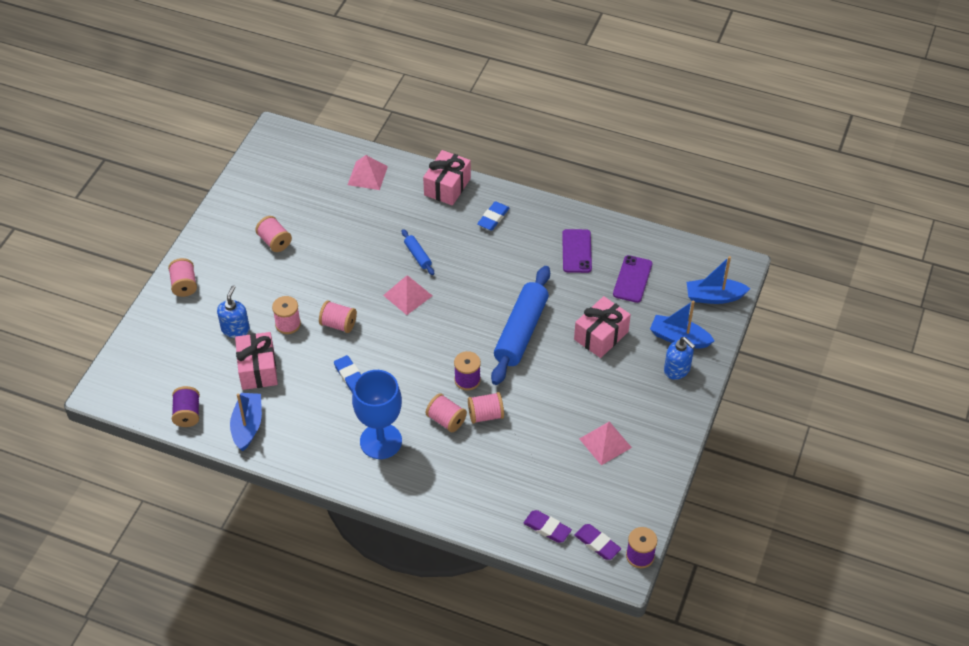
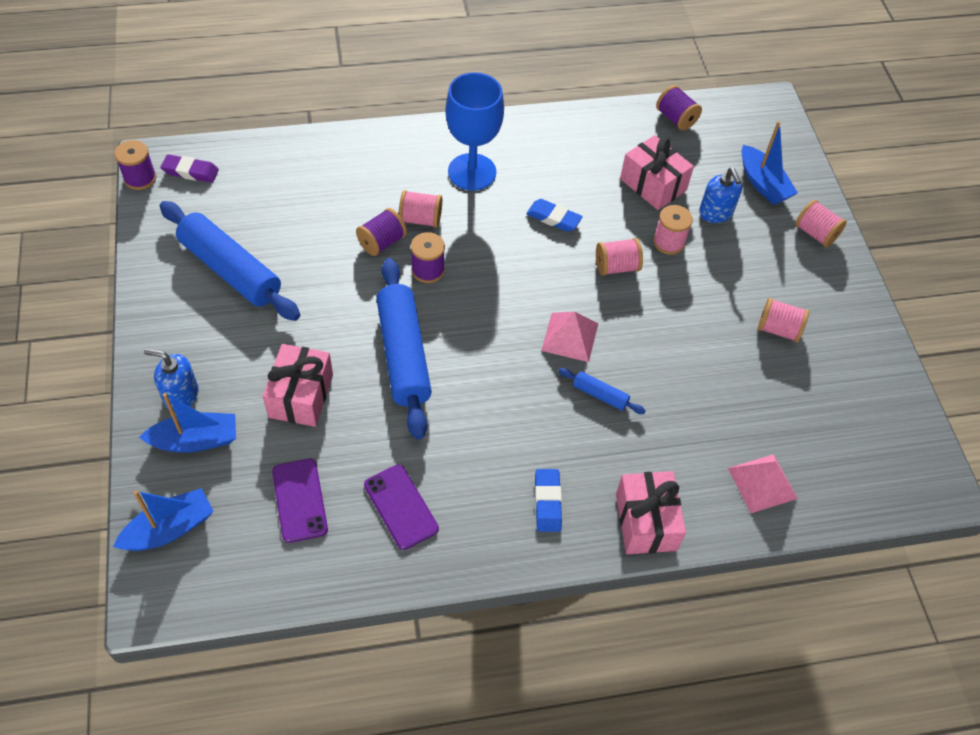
camera: 145 degrees right, 5 degrees up
blue boat [230,393,262,451] -> blue boat moved to [742,121,798,205]
pink spool [468,392,504,424] -> purple spool [356,208,407,256]
purple eraser [523,510,572,543] -> none
pink pyramid [579,421,632,465] -> blue rolling pin [160,201,300,321]

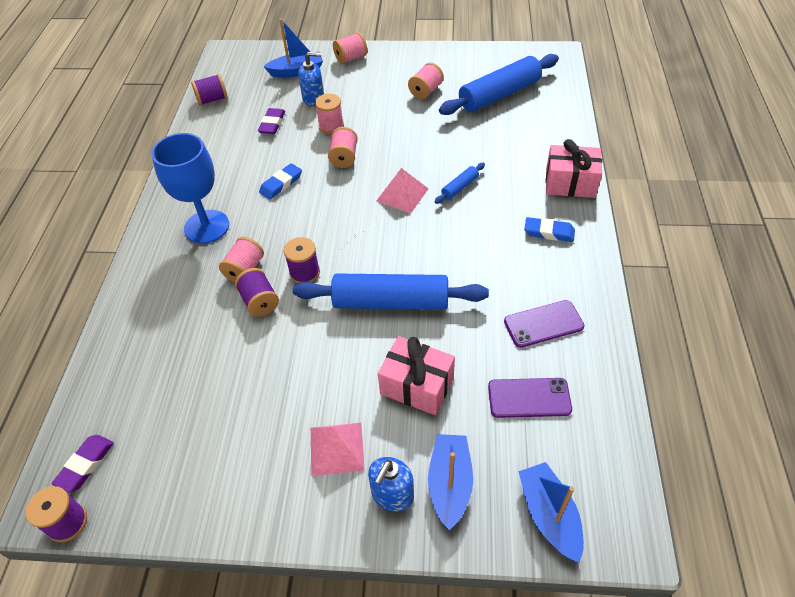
camera: 70 degrees left, 5 degrees down
blue rolling pin [160,201,300,321] -> blue rolling pin moved to [439,54,559,115]
pink gift [620,135,694,210] -> purple eraser [258,108,285,134]
pink pyramid [728,454,798,513] -> pink pyramid moved to [311,423,364,476]

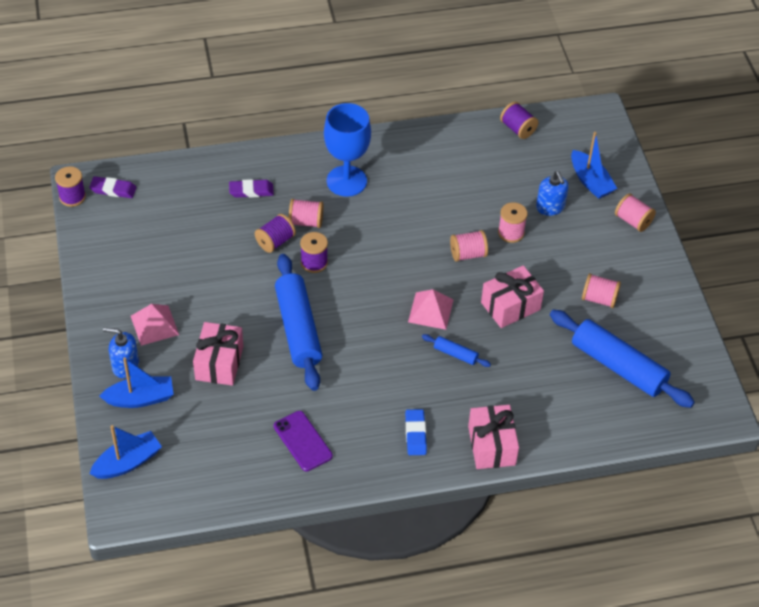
camera: 70 degrees right, 0 degrees up
purple eraser [258,108,285,134] -> purple eraser moved to [229,179,274,198]
blue eraser [259,163,302,200] -> none
purple phone [488,378,572,418] -> none
none -> pink gift [481,265,544,328]

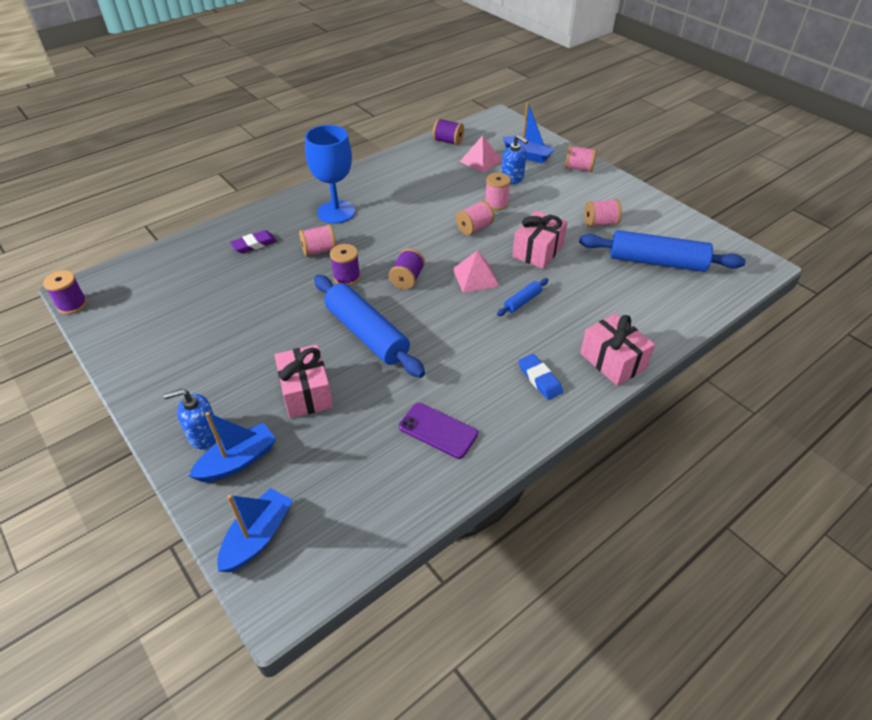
camera: 25 degrees left, 5 degrees down
purple eraser [89,176,136,198] -> none
pink pyramid [131,304,179,346] -> pink pyramid moved to [459,135,502,173]
purple spool [255,214,296,253] -> purple spool moved to [389,248,425,289]
blue rolling pin [422,334,491,367] -> blue rolling pin turned 45 degrees counterclockwise [497,278,549,316]

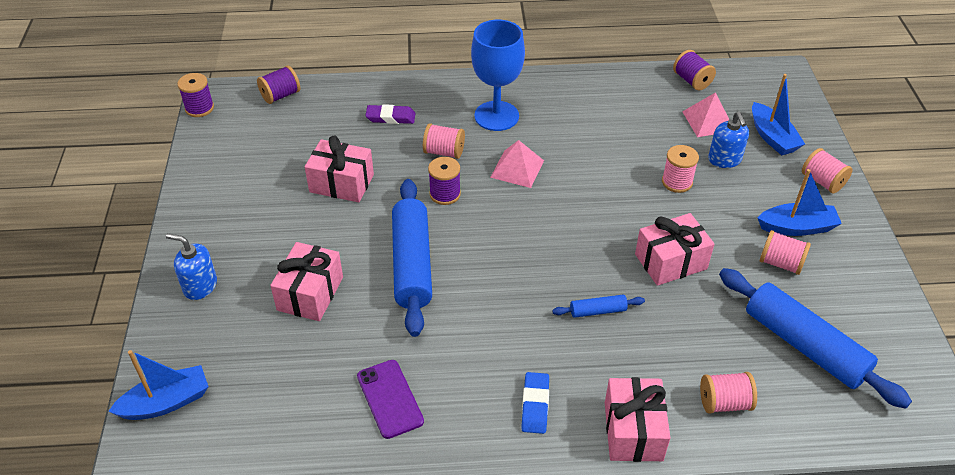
camera: 35 degrees right, 0 degrees up
blue boat [188,412,276,482] -> blue boat moved to [758,169,842,236]
purple spool [389,248,425,289] -> purple spool moved to [257,66,300,104]
pink pyramid [453,250,500,293] -> pink pyramid moved to [490,140,544,188]
pink spool [456,201,494,235] -> pink spool moved to [700,372,757,414]
none -> pink gift [305,135,374,202]

